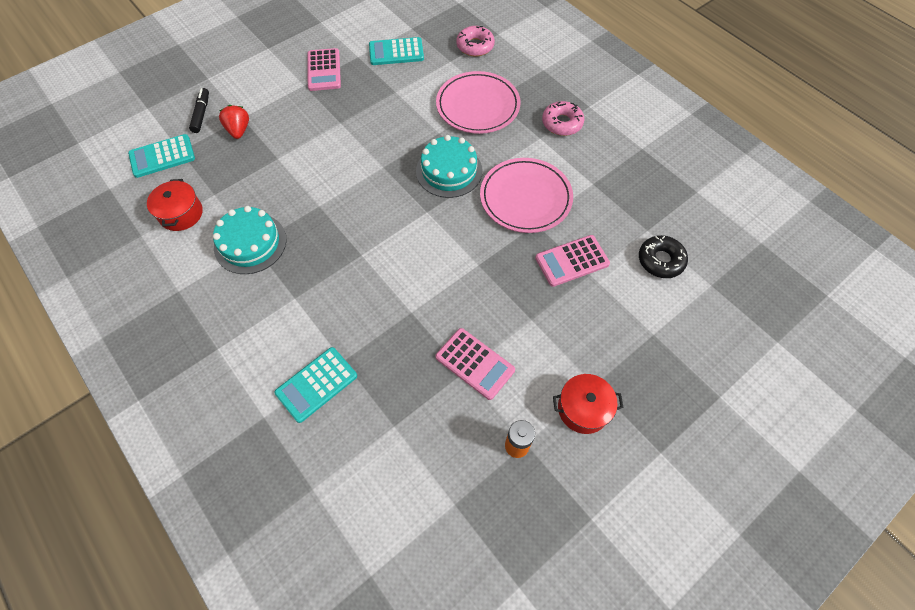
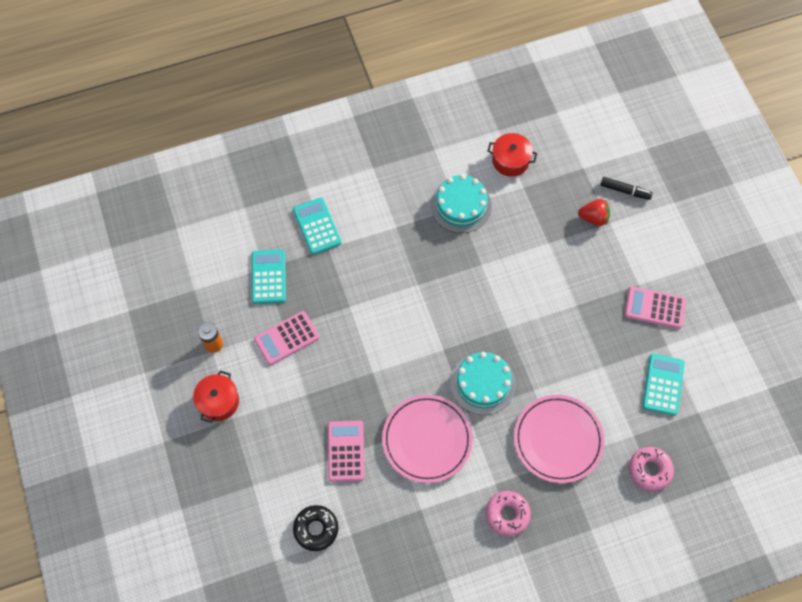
camera: 110 degrees right, 5 degrees up
turquoise calculator [128,134,195,178] -> turquoise calculator moved to [252,249,286,304]

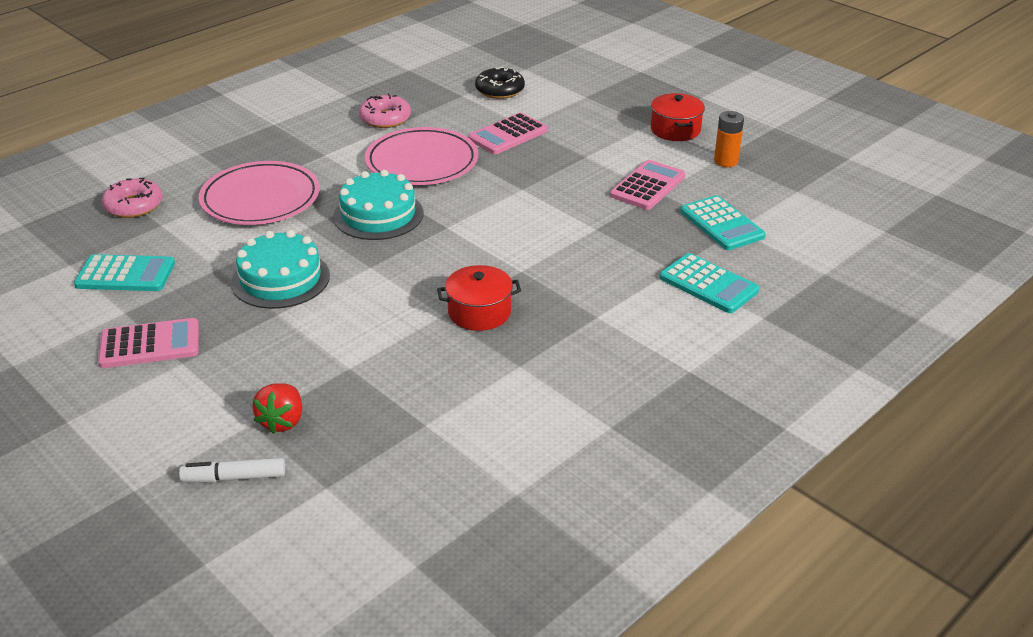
camera: 155 degrees right, 30 degrees down
pink calculator [328,421,364,482] -> pink calculator turned 75 degrees clockwise [468,112,548,154]
turquoise cake [431,174,492,233] -> turquoise cake moved to [231,230,330,309]
pink donut [486,491,531,536] -> pink donut moved to [359,93,411,128]
red pot [488,133,537,176] -> red pot moved to [437,265,521,331]
red strawberry [578,199,610,226] -> red strawberry turned 60 degrees counterclockwise [252,383,302,434]
black marker [600,177,653,200] -> white marker [179,458,285,483]
turquoise calculator [642,354,685,416] -> turquoise calculator turned 75 degrees counterclockwise [74,254,175,291]

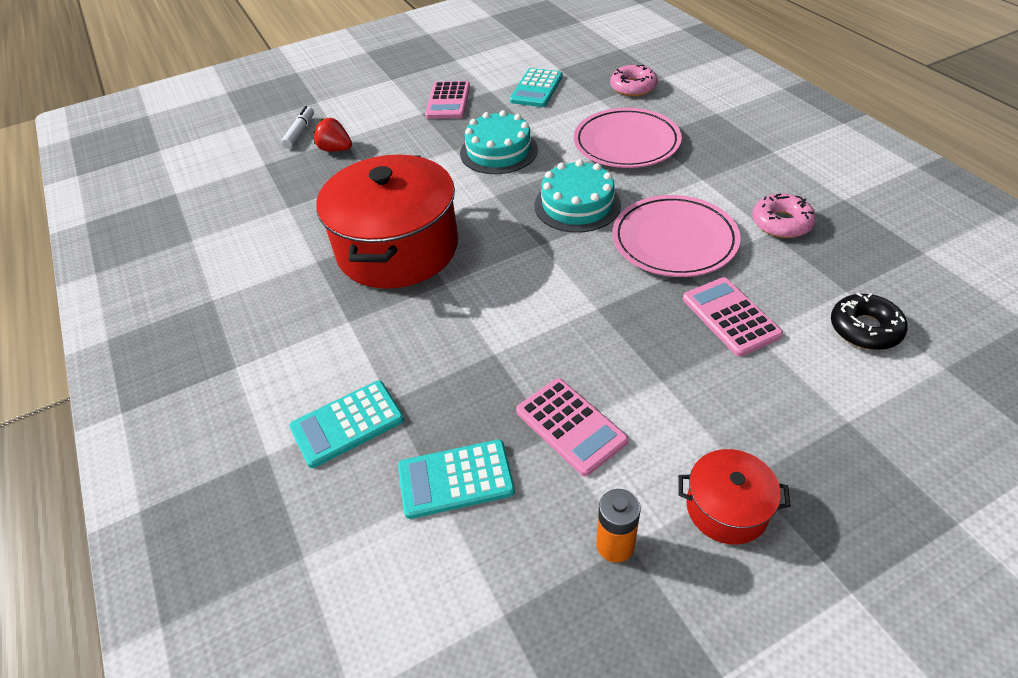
camera: 110 degrees right, 10 degrees up
red pot [437,265,521,331] -> red pot [316,155,458,289], size x2.18

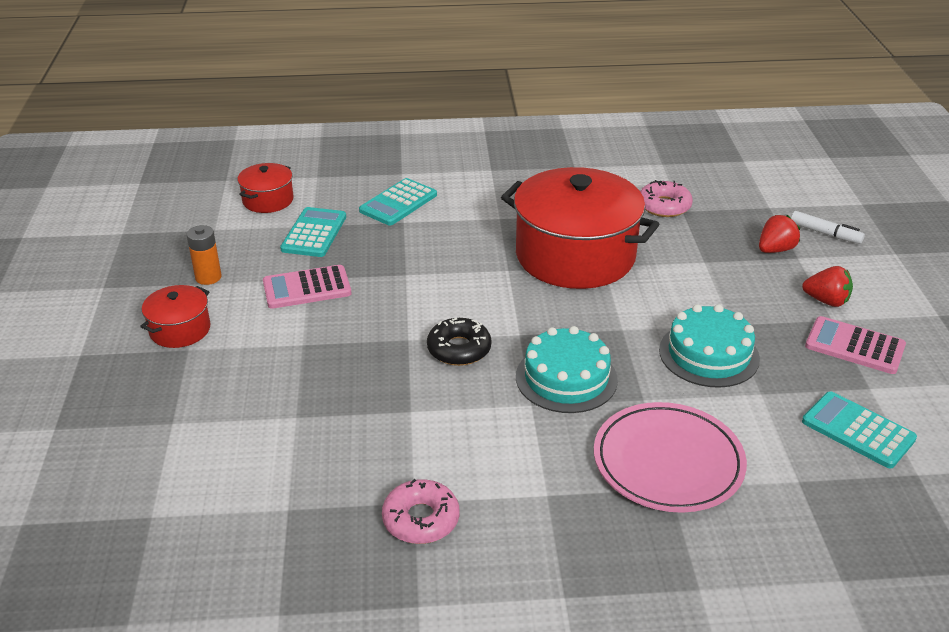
camera: 110 degrees right, 10 degrees down
turquoise calculator [289,381,404,468] -> turquoise calculator turned 135 degrees counterclockwise [359,178,437,226]
pink donut [610,65,658,97] -> pink donut moved to [640,180,693,217]
pink plate [612,195,741,277] -> none
pink calculator [683,277,783,357] -> none
black donut [831,292,908,350] -> black donut moved to [427,318,491,366]
none -> red pot [237,163,294,213]
none -> red strawberry [802,266,853,307]

